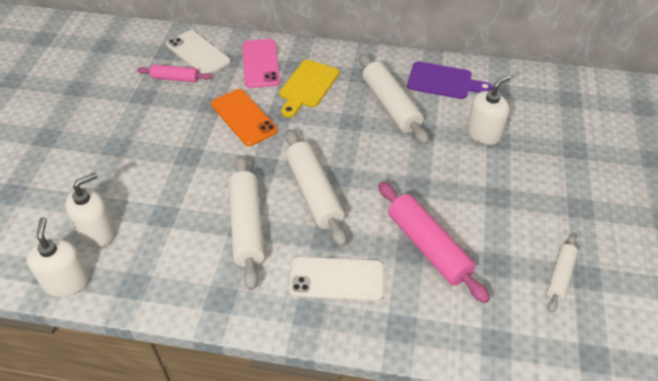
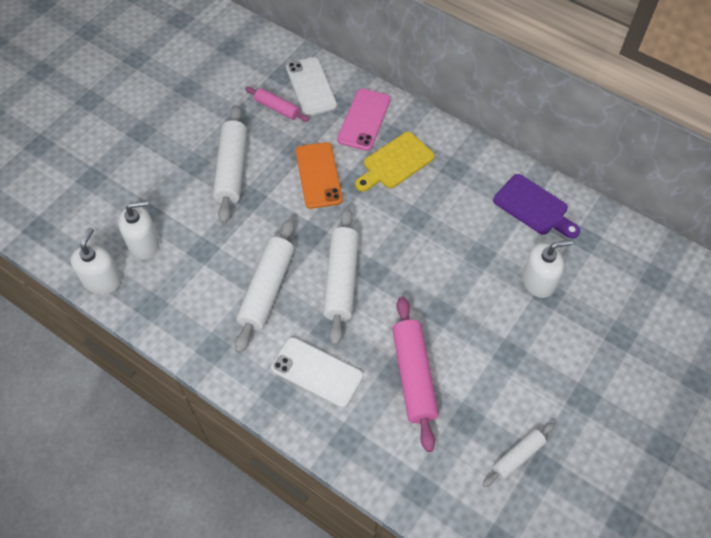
camera: 25 degrees right, 10 degrees up
white rolling pin [359,53,429,145] -> white rolling pin moved to [213,105,247,224]

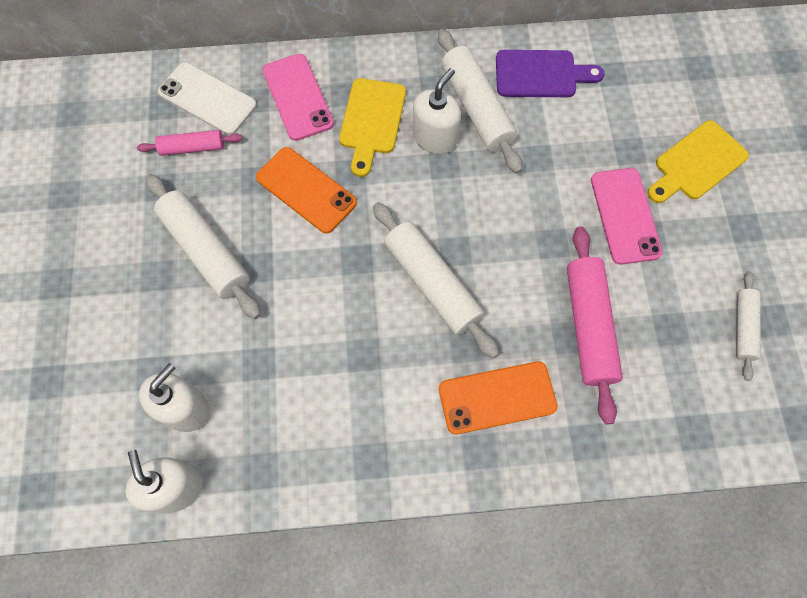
camera: 40 degrees left, 10 degrees up
white rolling pin [235,219,295,353] -> white rolling pin moved to [438,29,523,174]
white phone [271,337,363,408] -> orange phone [439,361,558,434]
pink rolling pin [392,297,439,452] -> pink rolling pin turned 45 degrees clockwise [567,226,623,424]
white soap dispenser [522,239,573,298] -> white soap dispenser moved to [413,68,461,154]
none -> pink phone [591,168,663,265]
none -> yellow cutting board [647,120,749,203]

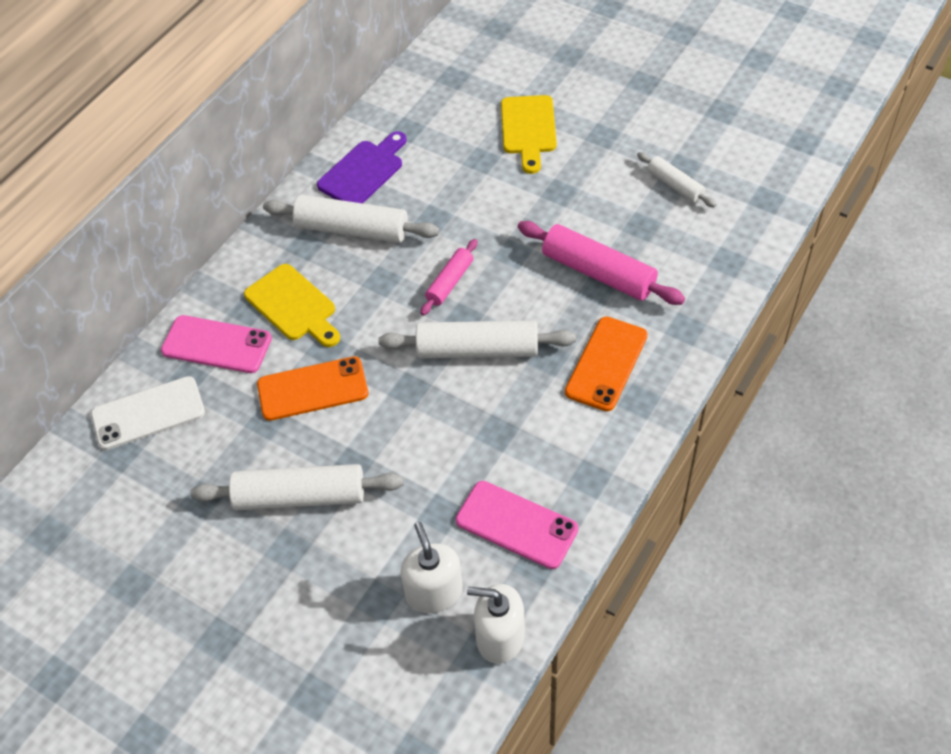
camera: 50 degrees left, 15 degrees down
pink rolling pin [137,130,243,156] -> pink rolling pin moved to [420,239,477,316]
white soap dispenser [413,68,461,154] -> none
pink phone [591,168,663,265] -> pink phone moved to [456,481,578,569]

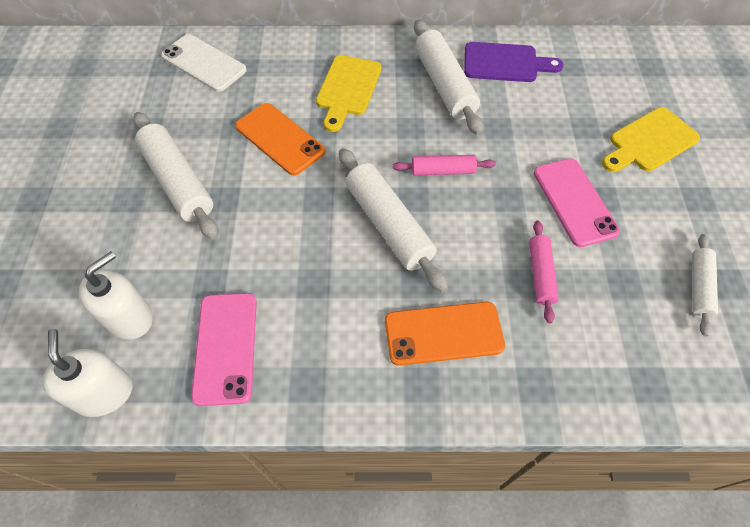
camera: 55 degrees right, 5 degrees up
pink phone [161,315,272,373] -> pink phone moved to [534,158,620,247]
pink rolling pin [518,221,685,305] -> pink rolling pin [529,220,559,323], size x0.57

